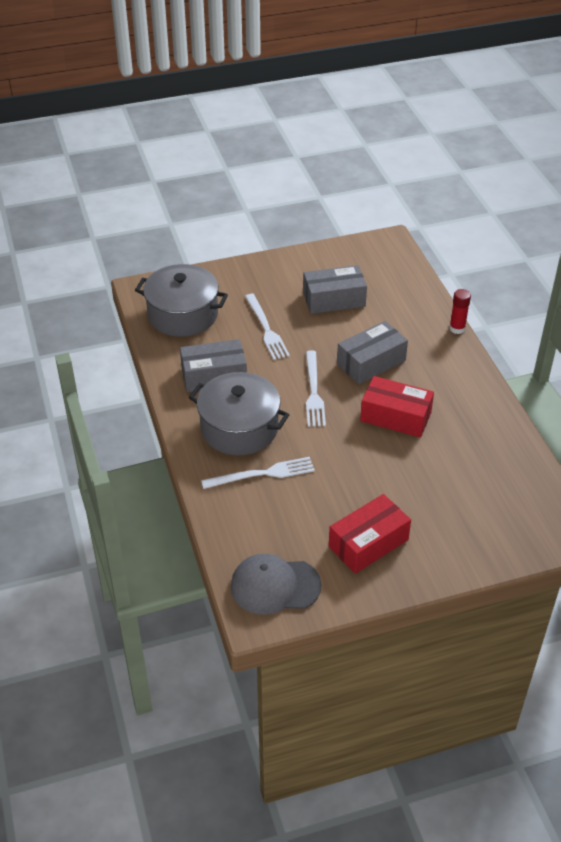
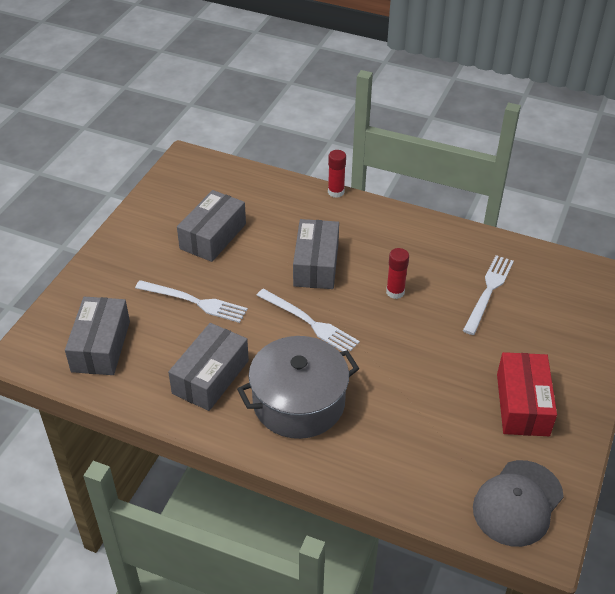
camera: 50 degrees left, 0 degrees up
grey pot [135,264,228,337] -> grey box [65,297,130,375]
white fork [201,457,315,489] -> white fork moved to [463,255,514,335]
red box [360,376,434,438] -> red glue stick [386,248,409,299]

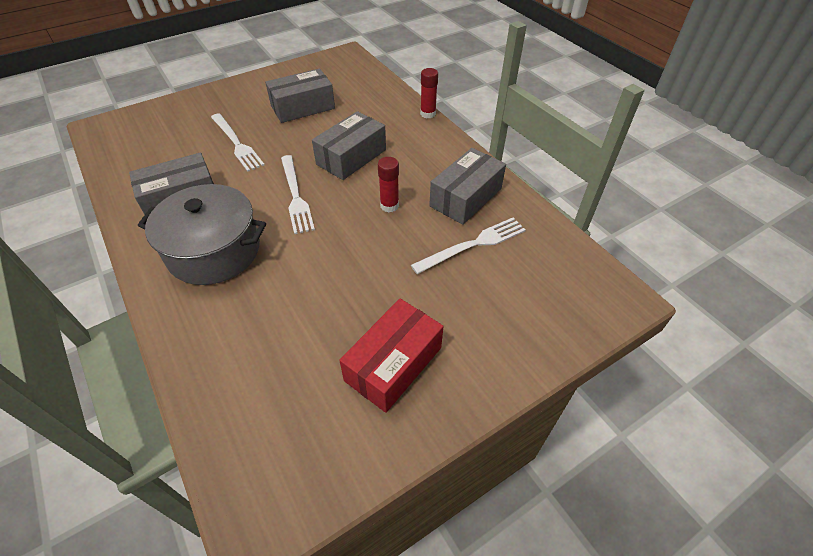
camera: 35 degrees right, 5 degrees up
grey box [65,297,130,375] -> grey box moved to [429,148,506,225]
grey cap [473,460,564,547] -> none

